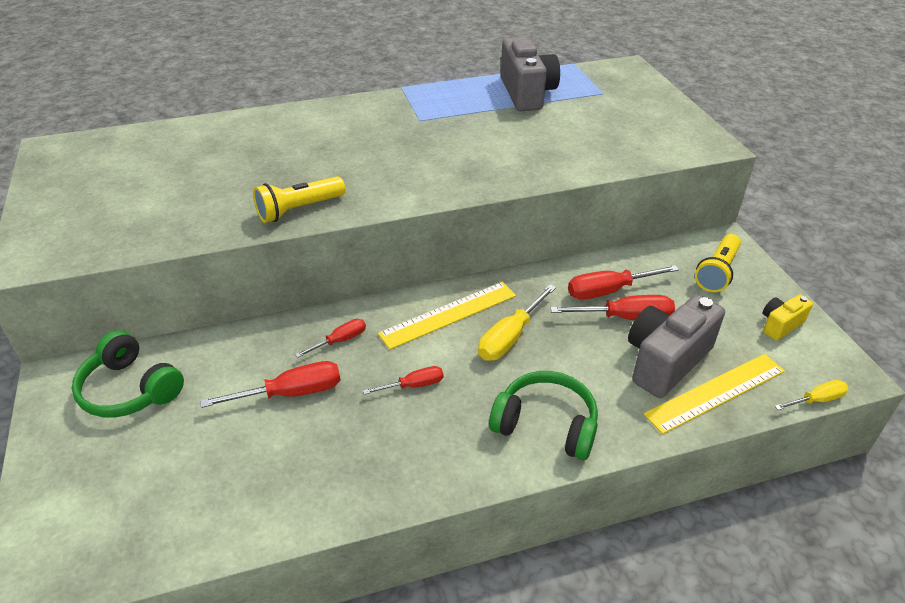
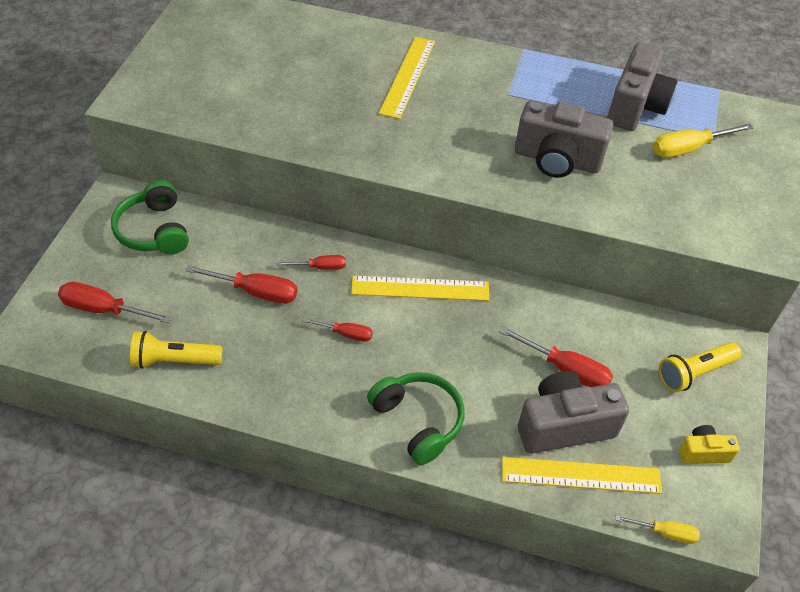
camera: 30 degrees right, 10 degrees up
yellow flashlight [253,176,345,223] -> yellow flashlight moved to [130,331,222,369]
yellow screwdriver [478,285,556,361] -> yellow screwdriver moved to [653,123,754,158]
red screwdriver [568,265,679,299] -> red screwdriver moved to [58,282,172,323]
none -> yellow ruler [379,37,435,119]
none -> grey camera [515,100,613,178]

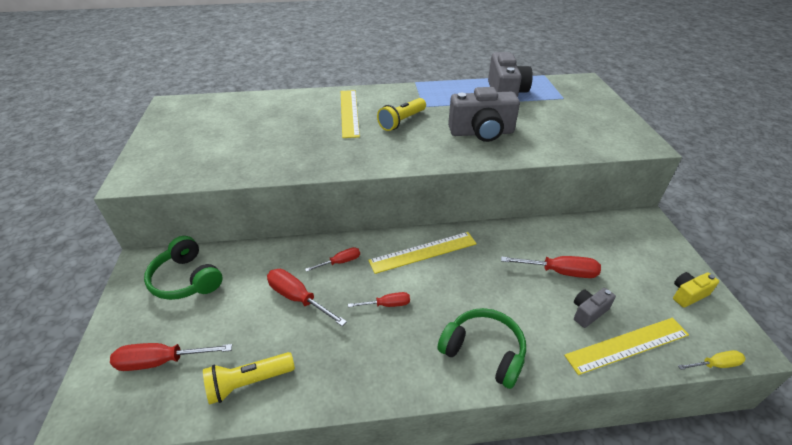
camera: 20 degrees left, 10 degrees down
red screwdriver [185,265,297,304] -> red screwdriver turned 135 degrees counterclockwise [267,269,347,326]
grey camera [518,371,629,454] -> grey camera [574,288,616,328], size x0.51
yellow screwdriver [653,123,754,158] -> none
yellow flashlight [659,342,742,392] -> yellow flashlight moved to [377,98,426,131]

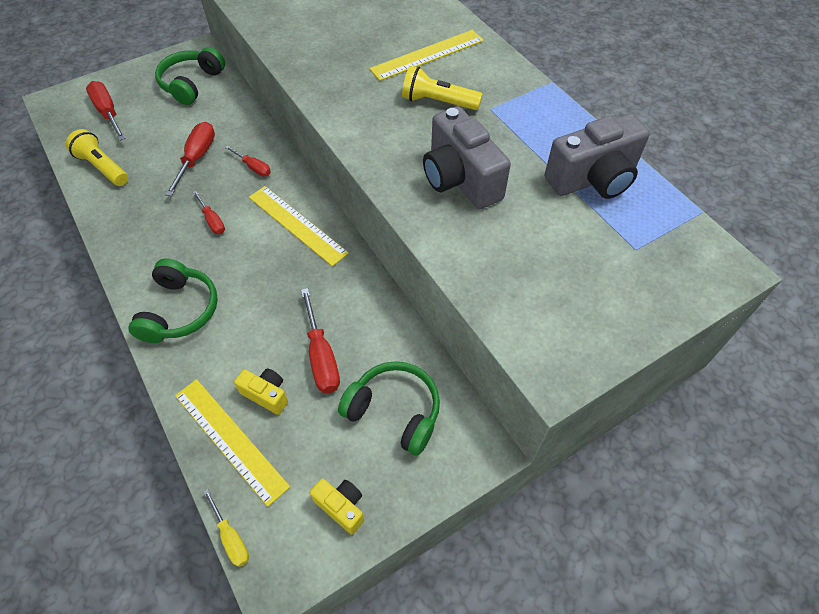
camera: 65 degrees right, 15 degrees up
grey camera [574,288,616,328] -> yellow camera [234,368,288,415]
none -> green headphones [338,361,440,456]

